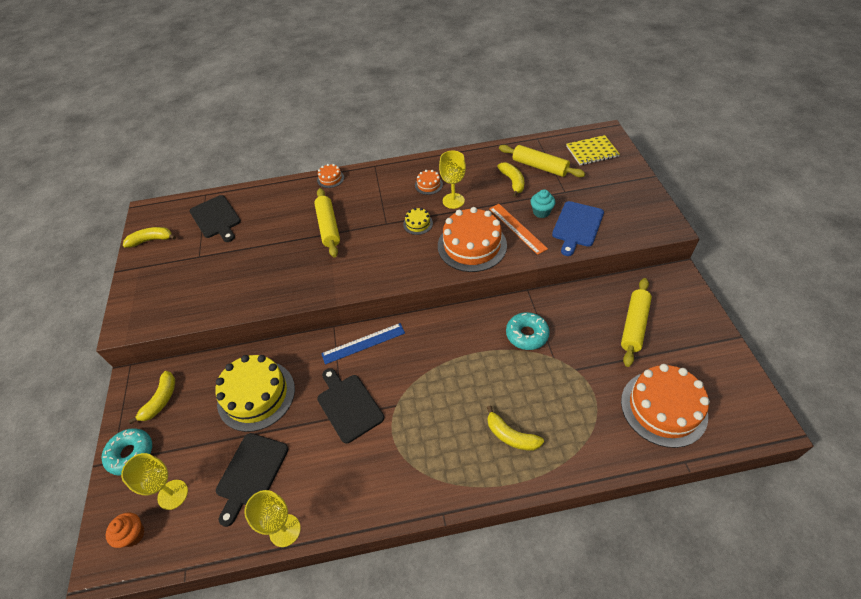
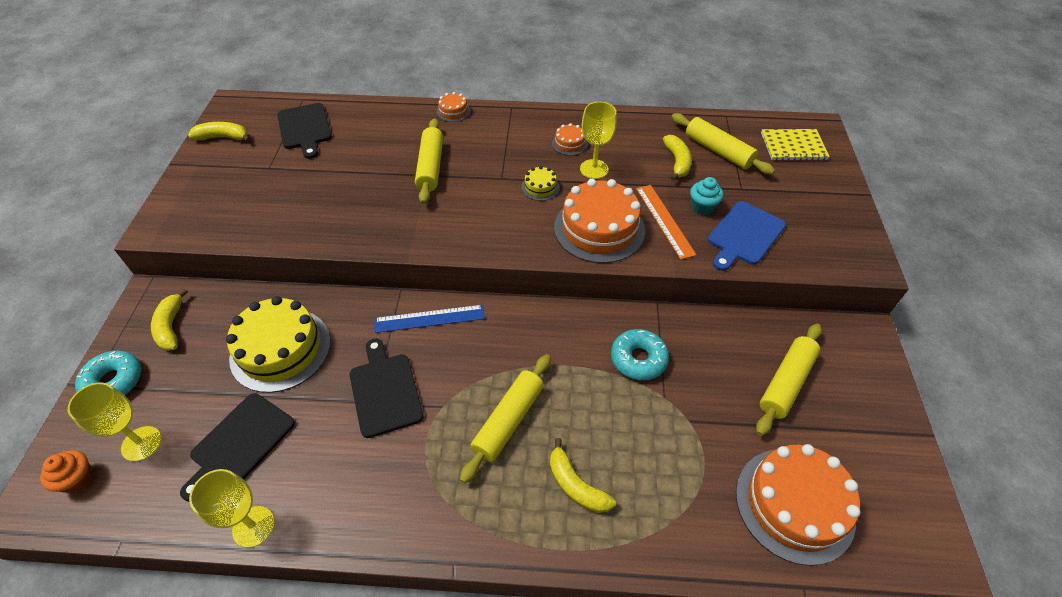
camera: 10 degrees right, 0 degrees up
yellow banana [128,371,175,424] -> yellow banana turned 135 degrees clockwise [151,288,188,351]
none -> yellow rolling pin [460,354,551,484]

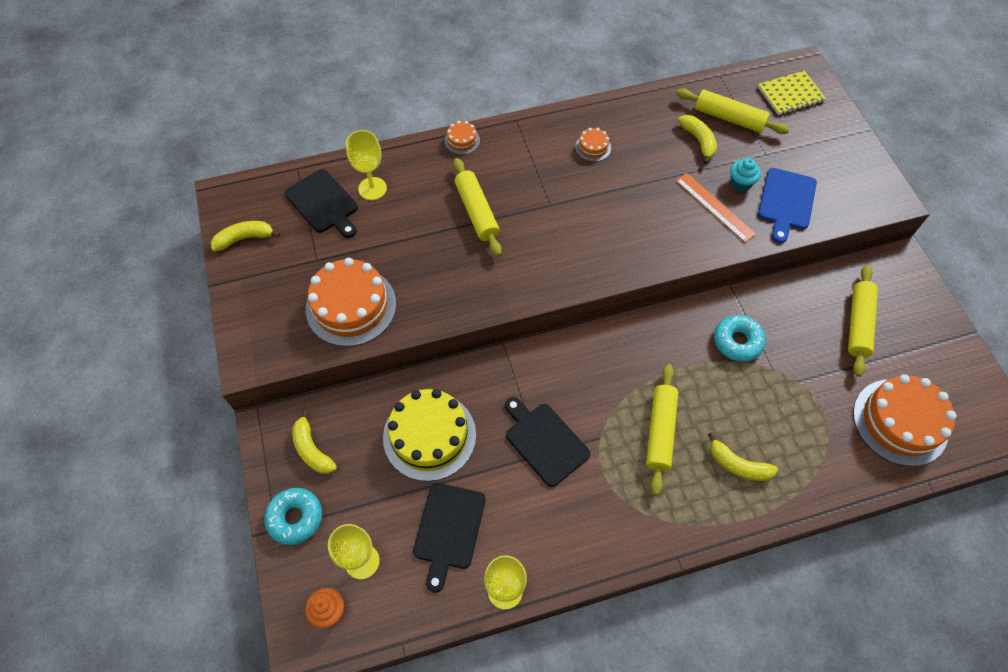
camera: 20 degrees left, 10 degrees up
blue ruler [374,305,485,333] -> none
yellow cake [521,166,560,201] -> none
orange cake [554,179,645,263] -> orange cake moved to [306,257,396,347]
yellow goblet [580,102,617,179] -> yellow goblet moved to [346,130,387,200]

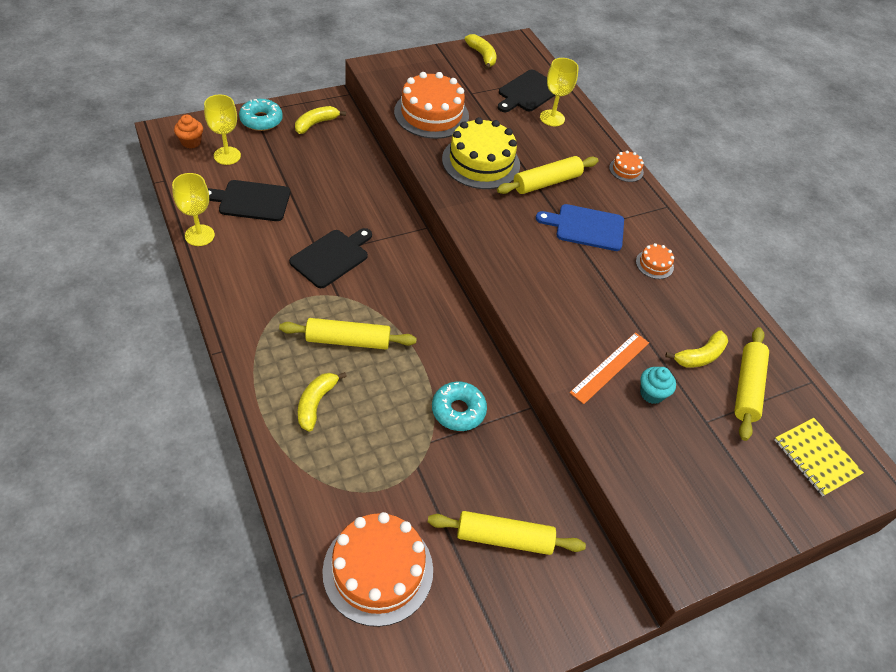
camera: 75 degrees right, 10 degrees down
yellow cake [383,389,476,481] -> yellow cake moved to [442,117,520,189]
blue cutting board [758,168,817,243] -> blue cutting board moved to [536,204,624,251]

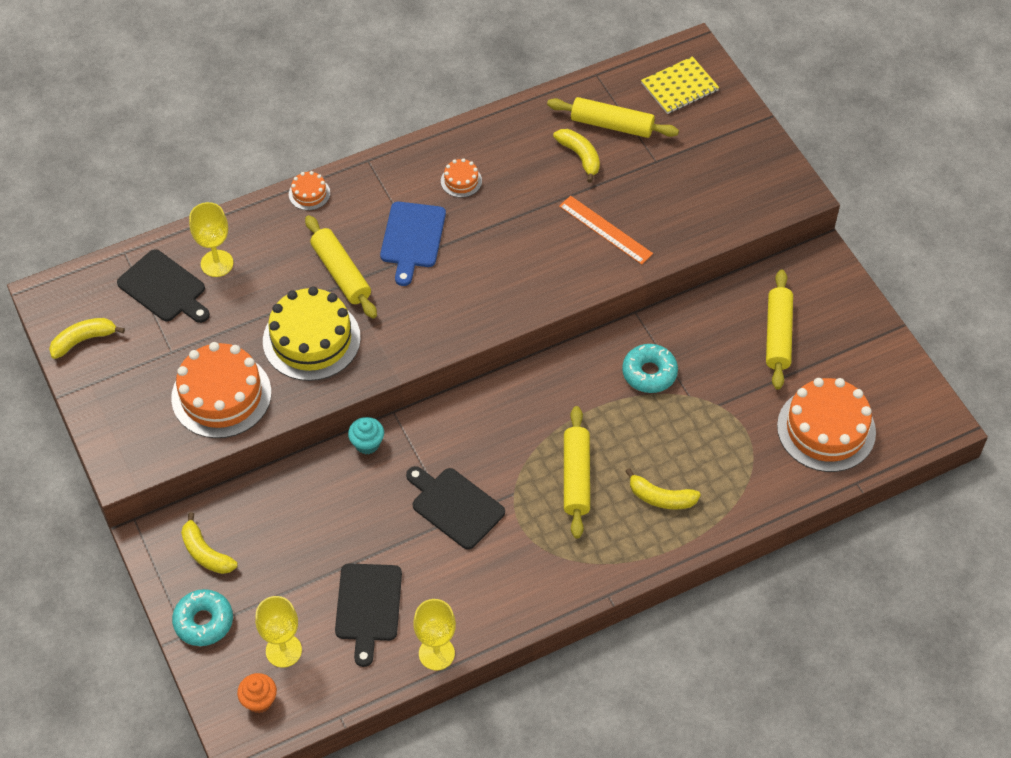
camera: 85 degrees left, 5 degrees up
turquoise cupcake [640,367,676,404] -> turquoise cupcake moved to [348,417,384,454]

